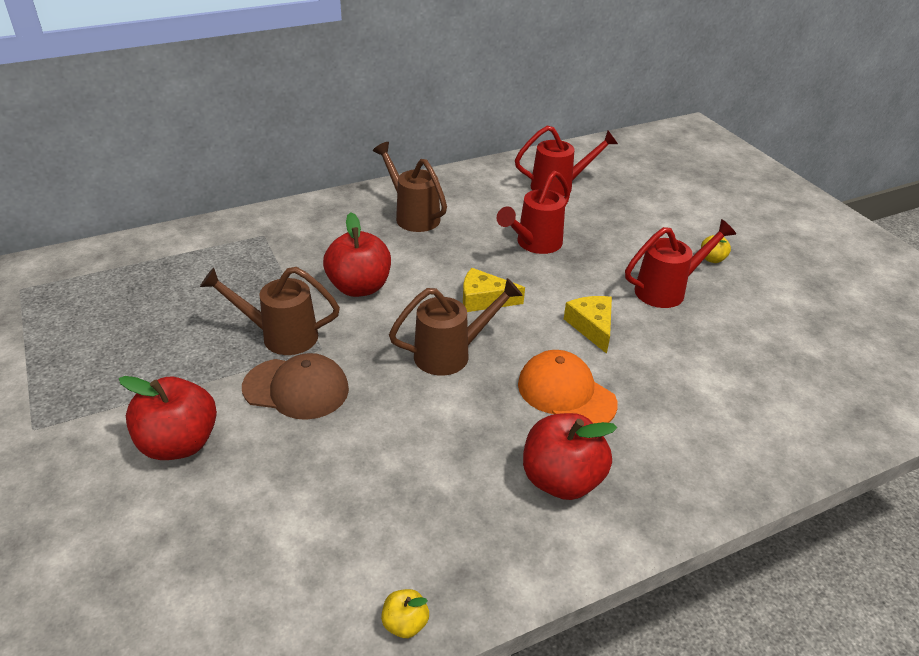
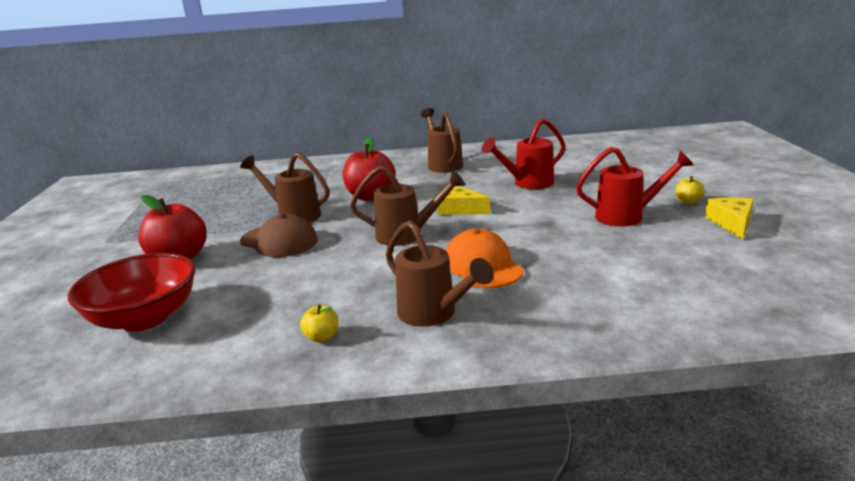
camera: 25 degrees right, 15 degrees down
yellow apple [381,589,429,638] -> yellow apple moved to [300,304,338,343]
red watering can [515,126,618,197] -> none
red apple [523,413,617,500] -> brown watering can [386,220,494,327]
yellow cheese [564,296,612,354] -> yellow cheese moved to [705,197,754,239]
none -> red bowl [68,253,196,332]

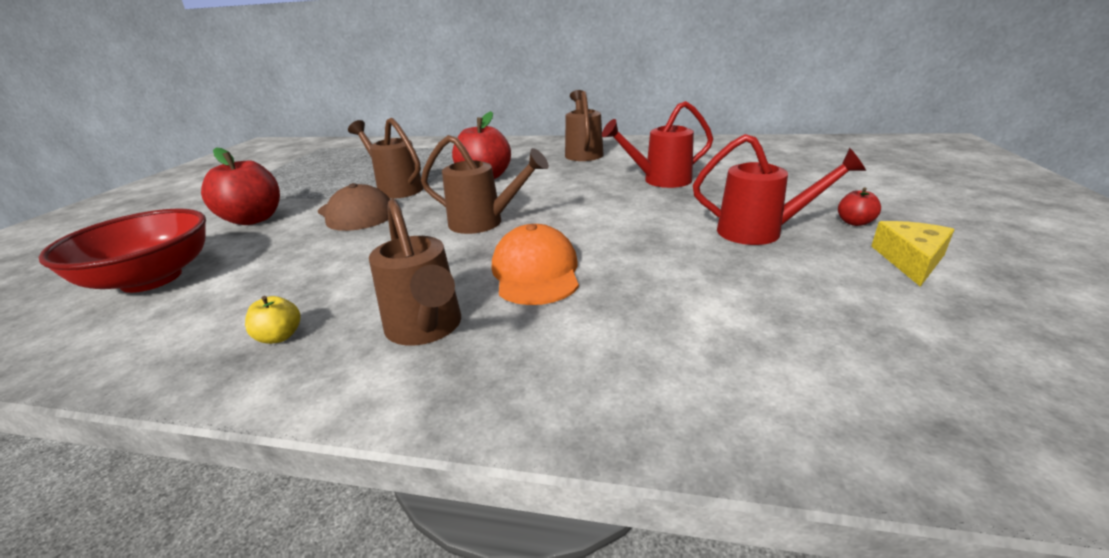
camera: 15 degrees right, 5 degrees up
yellow cheese [438,186,490,215] -> none
yellow apple [675,176,705,204] -> red apple [838,188,881,226]

